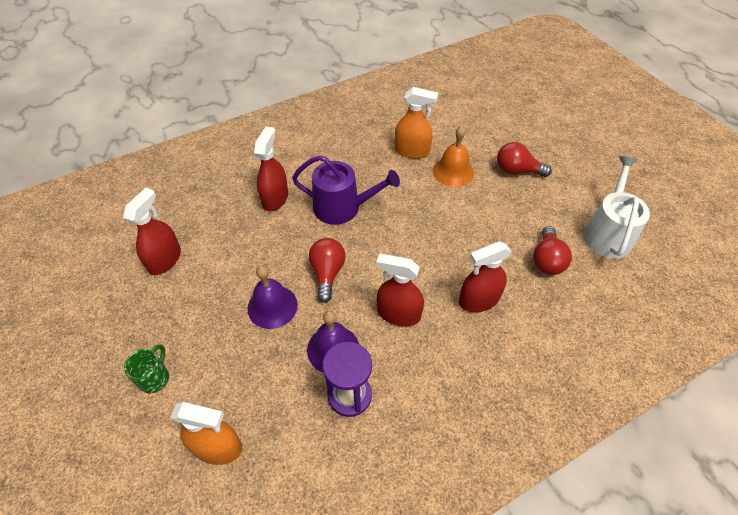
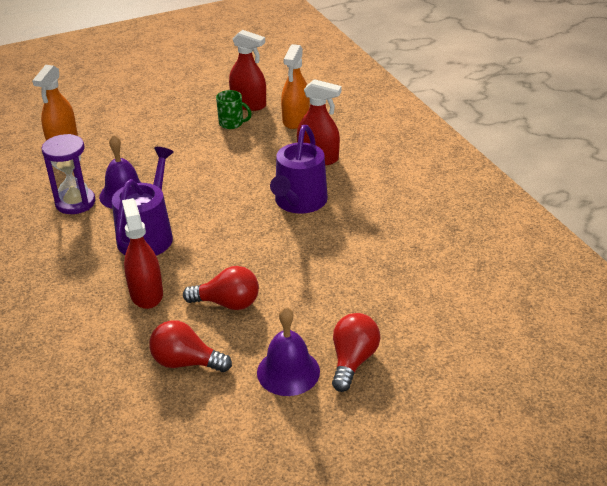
camera: 95 degrees right, 15 degrees down
green mug [124,344,169,393] -> green mug moved to [216,90,252,129]
purple bell [247,266,298,329] -> purple bell moved to [257,307,320,396]
red light bulb [309,238,345,303] -> red light bulb moved to [183,266,259,310]
red spray bottle [376,254,424,326] -> purple watering can [112,147,174,255]
orange spray bottle [395,87,438,159] -> orange spray bottle moved to [281,44,310,129]
orange bell [433,126,474,187] -> none
white watering can [583,156,650,259] -> none

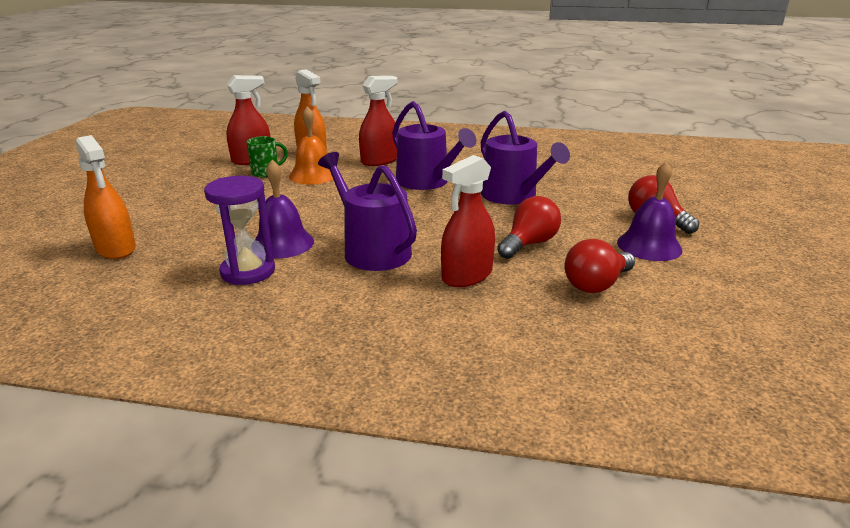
camera: 55 degrees left, 10 degrees down
red spray bottle [122,198,163,309] -> red spray bottle turned 60 degrees counterclockwise [441,155,495,287]
none -> orange bell [289,106,333,185]
none -> purple watering can [481,111,570,205]

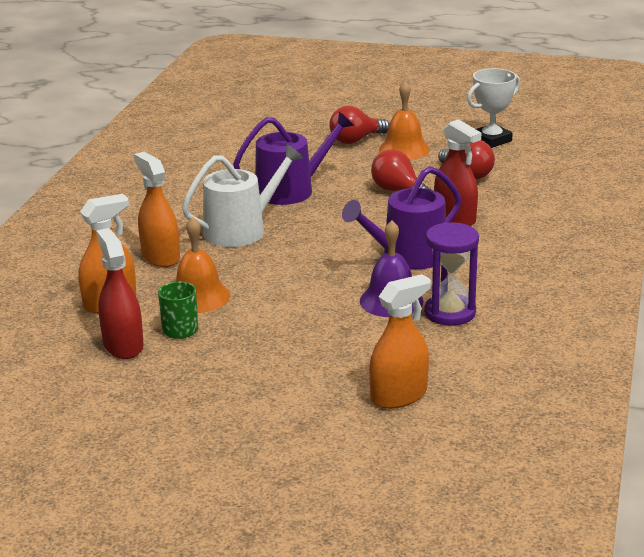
camera: 85 degrees left, 0 degrees up
red spray bottle [359,76,398,166] -> orange spray bottle [134,152,180,267]
purple watering can [392,101,476,190] -> white watering can [182,144,303,247]
purple bell [617,161,682,261] -> orange bell [379,81,430,160]
none -> white trophy [467,68,520,148]

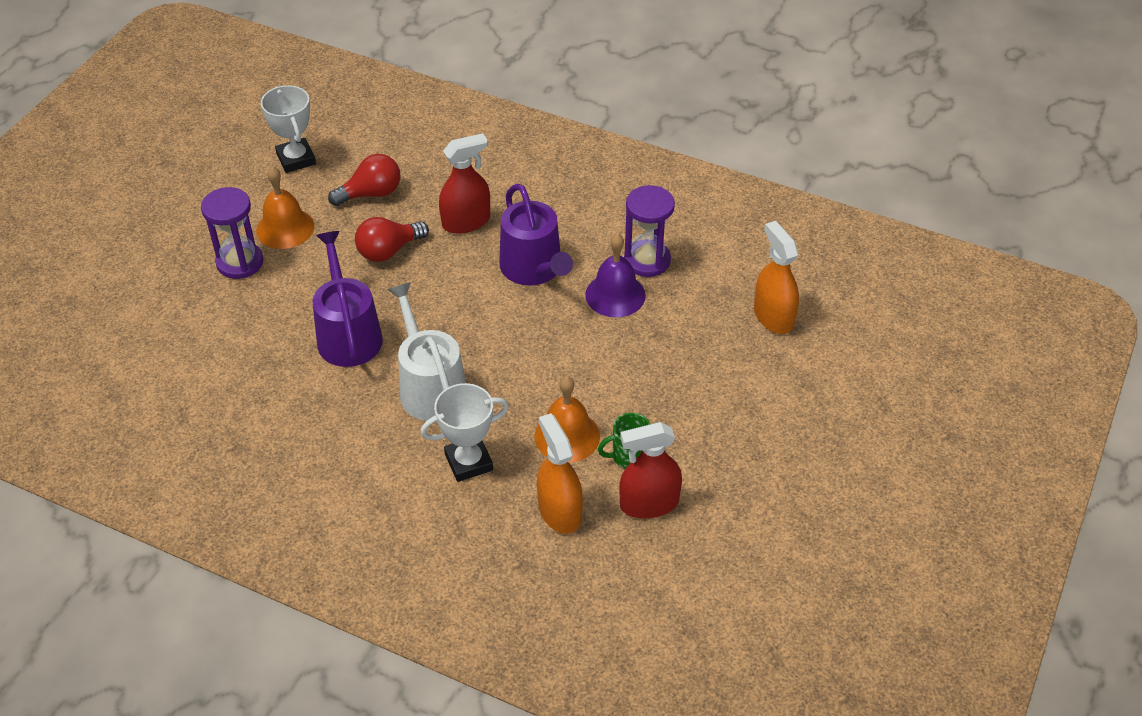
camera: 80 degrees left, 20 degrees up
orange spray bottle [134,152,180,267] -> white trophy [421,383,509,482]
red light bulb [329,106,389,144] -> purple hourglass [201,187,263,279]

